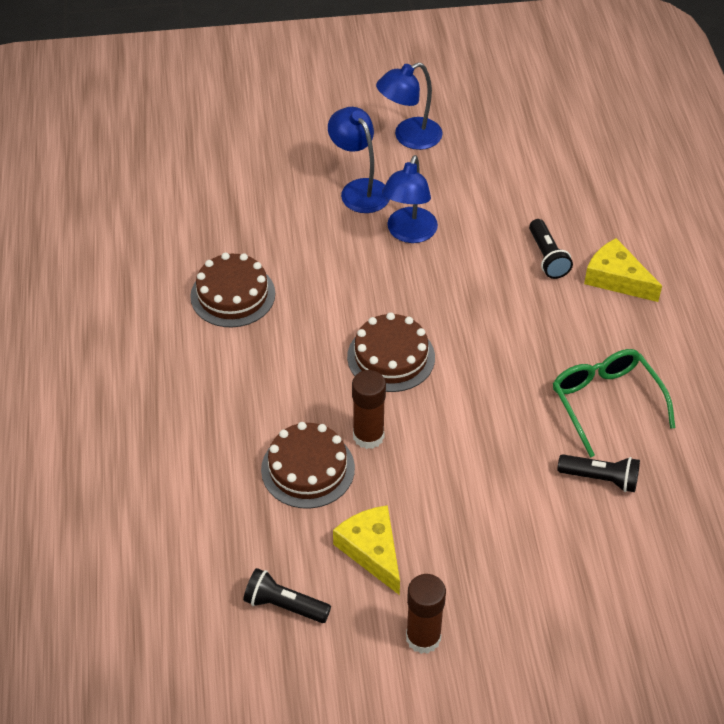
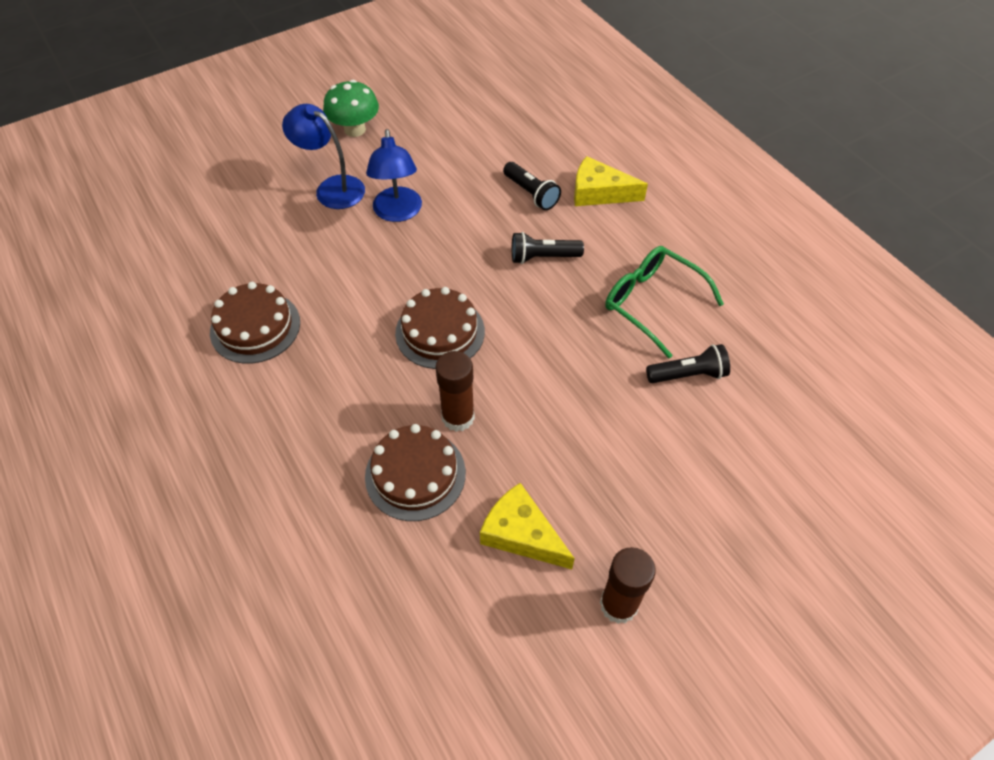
camera: 25 degrees left, 5 degrees up
black flashlight [243,568,331,623] -> black flashlight moved to [512,232,584,264]
blue lamp [376,62,443,150] -> green mushroom [323,80,379,137]

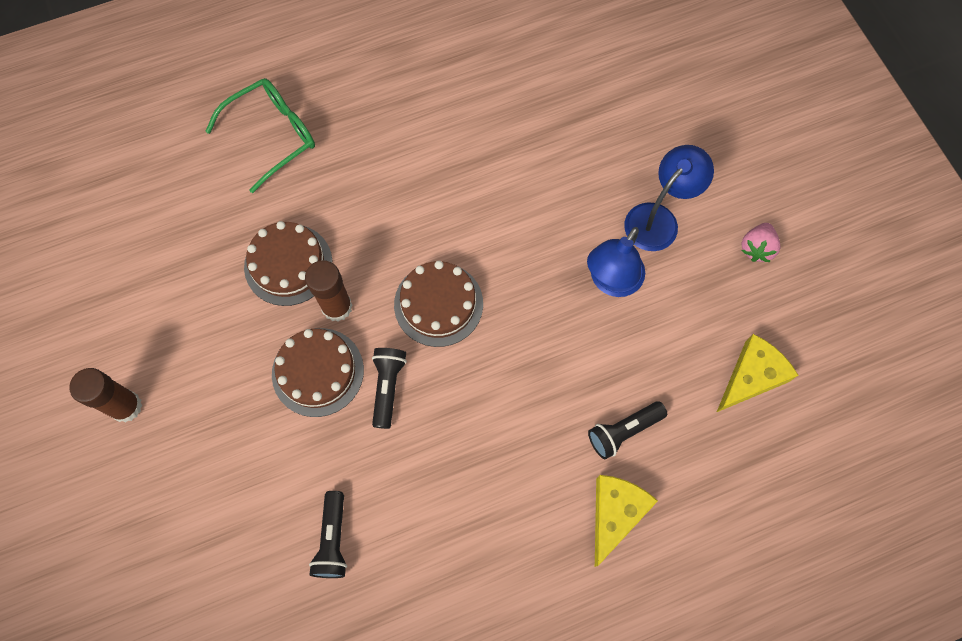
camera: 100 degrees right, 15 degrees up
brown cake [210,282,300,364] -> brown cake moved to [272,328,364,417]
green mushroom [323,80,379,137] -> pink strawberry [741,223,781,262]
blue lamp [366,129,422,222] -> blue lamp turned 60 degrees counterclockwise [587,227,645,297]
yellow cheese [480,483,575,569] -> yellow cheese moved to [717,334,798,412]
black flashlight [512,232,584,264] -> black flashlight moved to [372,348,407,429]
green glasses [605,246,724,358] -> green glasses moved to [205,78,315,193]

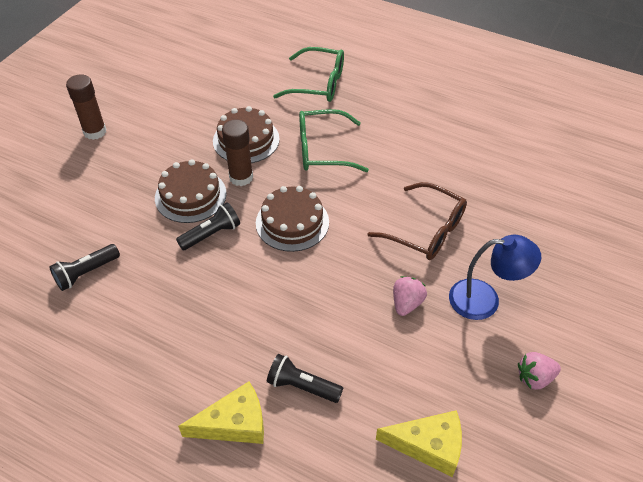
camera: 50 degrees right, 20 degrees down
blue lamp [587,227,645,297] -> pink strawberry [393,276,427,316]
none -> green glasses [299,109,369,172]
none -> brown glasses [367,182,467,260]

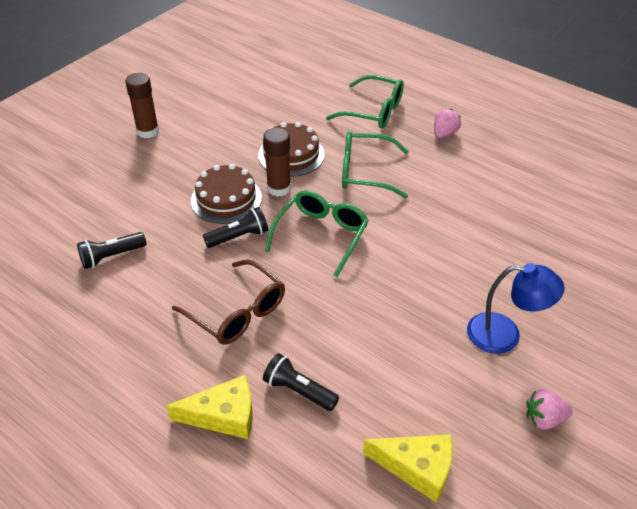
camera: 10 degrees right, 5 degrees down
brown cake [256,186,329,252] -> green glasses [265,190,368,277]
brown glasses [367,182,467,260] -> brown glasses moved to [172,259,285,345]
pink strawberry [393,276,427,316] -> pink strawberry moved to [434,109,461,138]

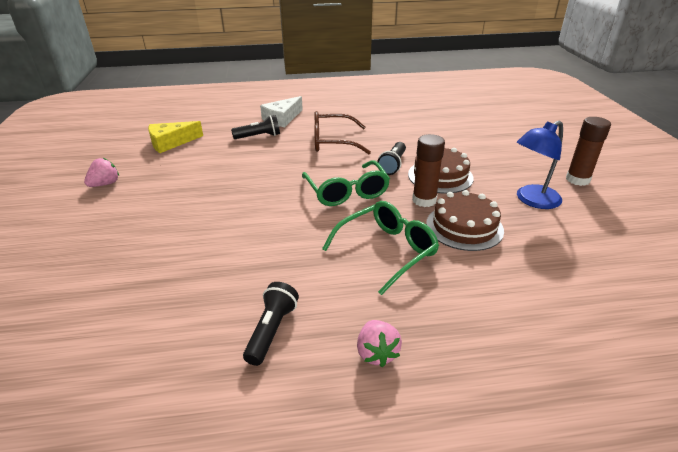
camera: 135 degrees right, 10 degrees down
black flashlight [77,232,146,269] -> black flashlight moved to [243,282,299,366]
yellow cheese [167,375,253,439] -> white cheese [260,96,303,127]
green glasses [326,75,404,129] -> none
blue lamp [467,263,565,354] -> blue lamp moved to [517,121,563,209]

